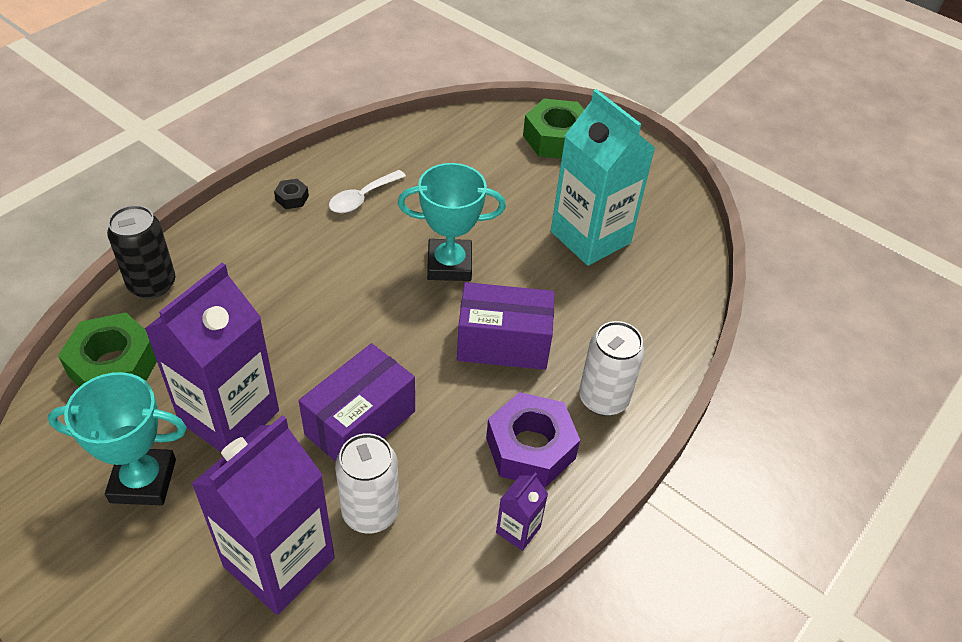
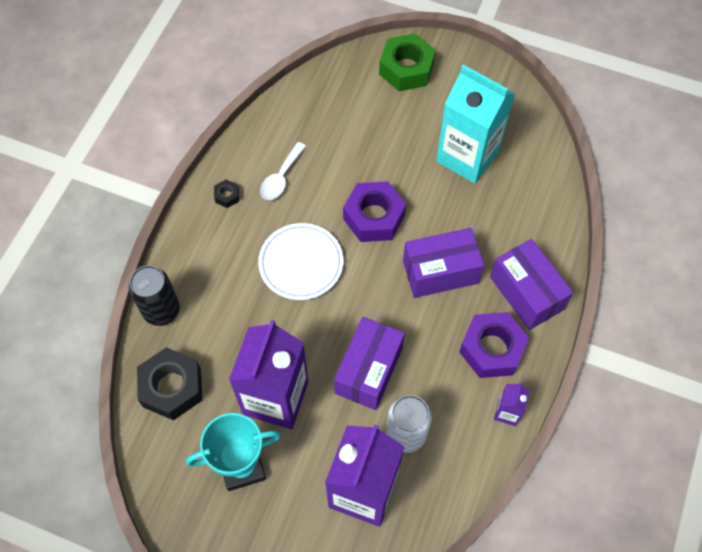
camera: 15 degrees left, 15 degrees up
green nut [58,312,157,387] -> black nut [137,347,202,420]
turquoise trophy [398,163,506,281] -> purple nut [343,181,406,242]
white can [579,321,645,416] -> purple box [490,239,573,330]
none -> white plate [258,223,343,300]

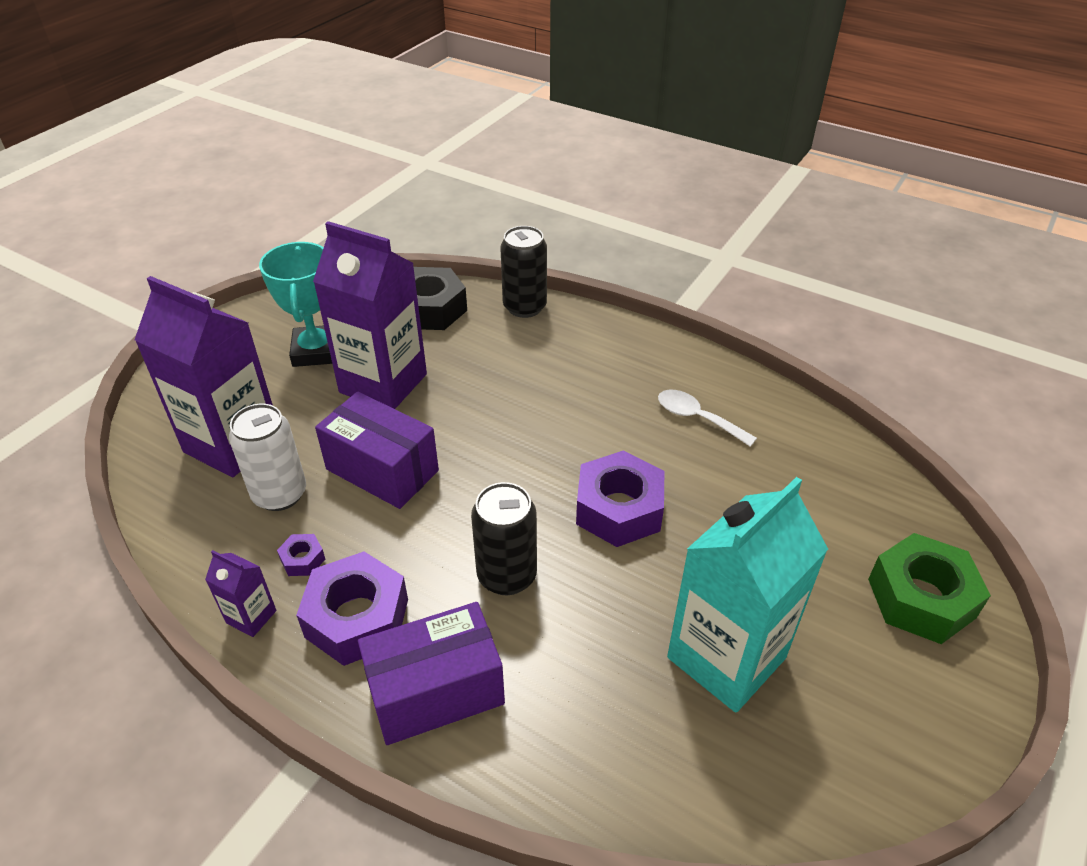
camera: 100 degrees right, 20 degrees down
black nut [214,180,239,208] -> none
white plate [258,223,343,300] -> none
purple box [403,228,484,298] -> black can [471,482,537,595]
none -> purple nut [277,534,325,576]

